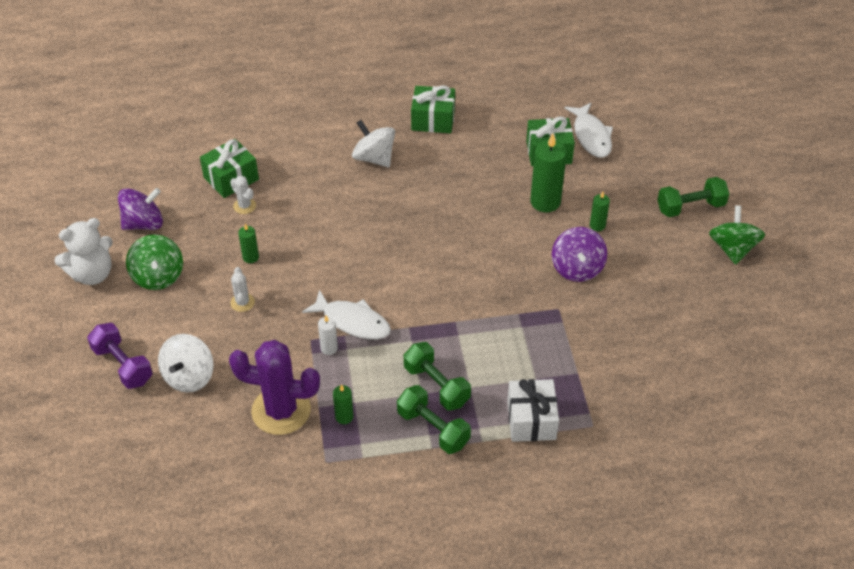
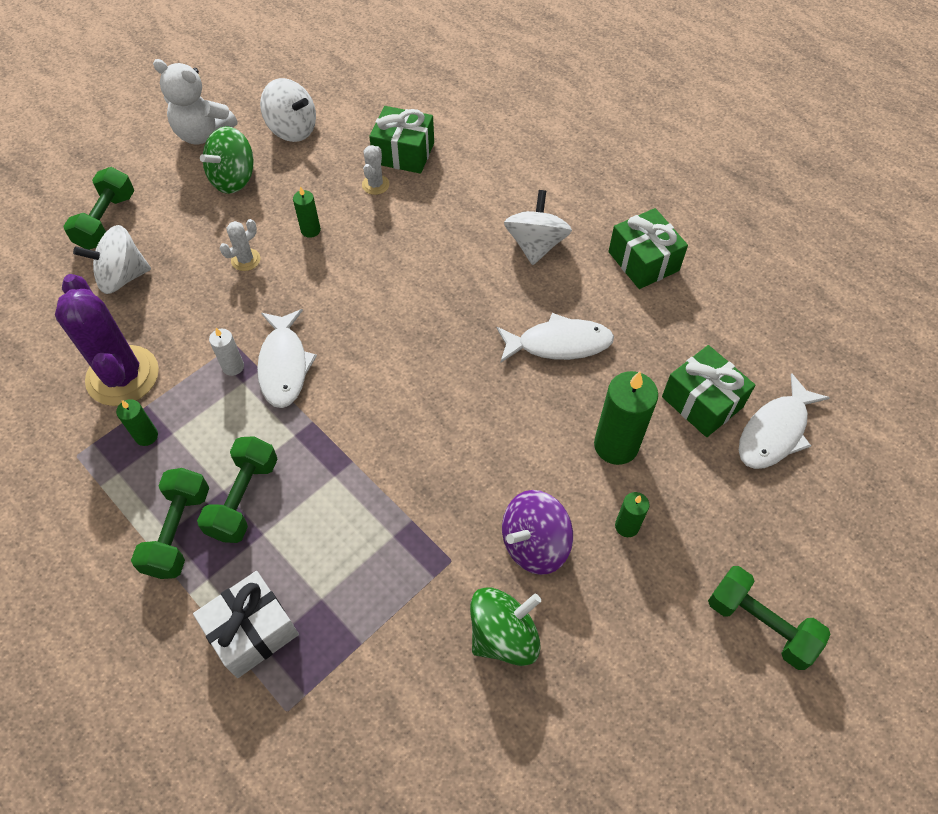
camera: 55 degrees right, 10 degrees up
purple dumbbell [87,323,153,389] -> green dumbbell [63,167,134,250]
purple spinning top [118,188,163,230] -> white spinning top [260,78,316,142]
green spinning top [709,205,765,265] -> green spinning top moved to [470,587,541,666]
none -> white fish [497,313,614,363]

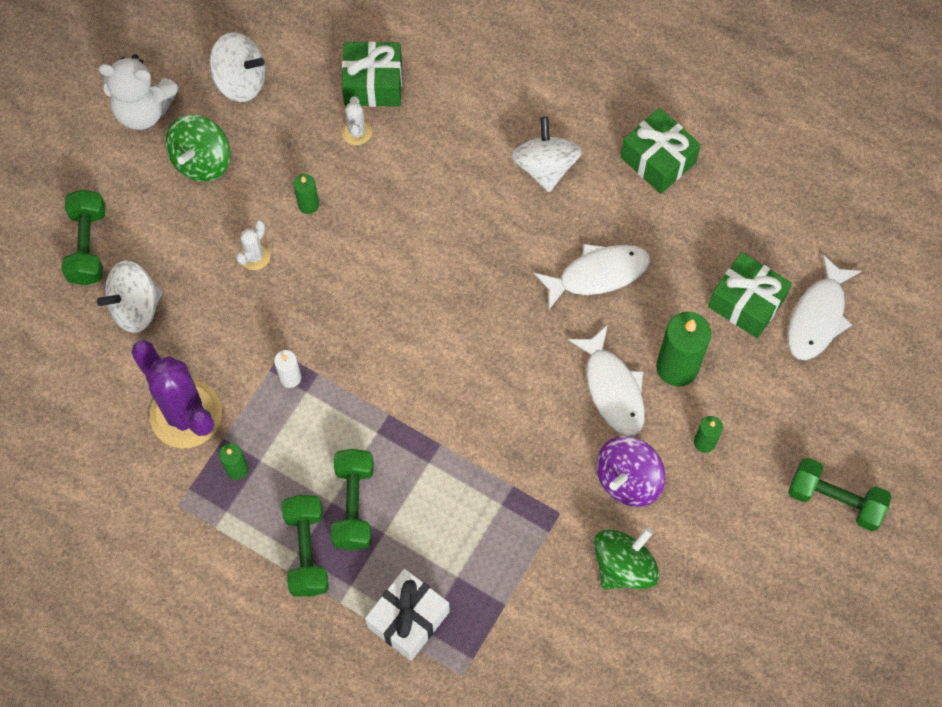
camera: 15 degrees left, 10 degrees up
white fish [257,309,317,408] -> white fish moved to [569,325,645,436]

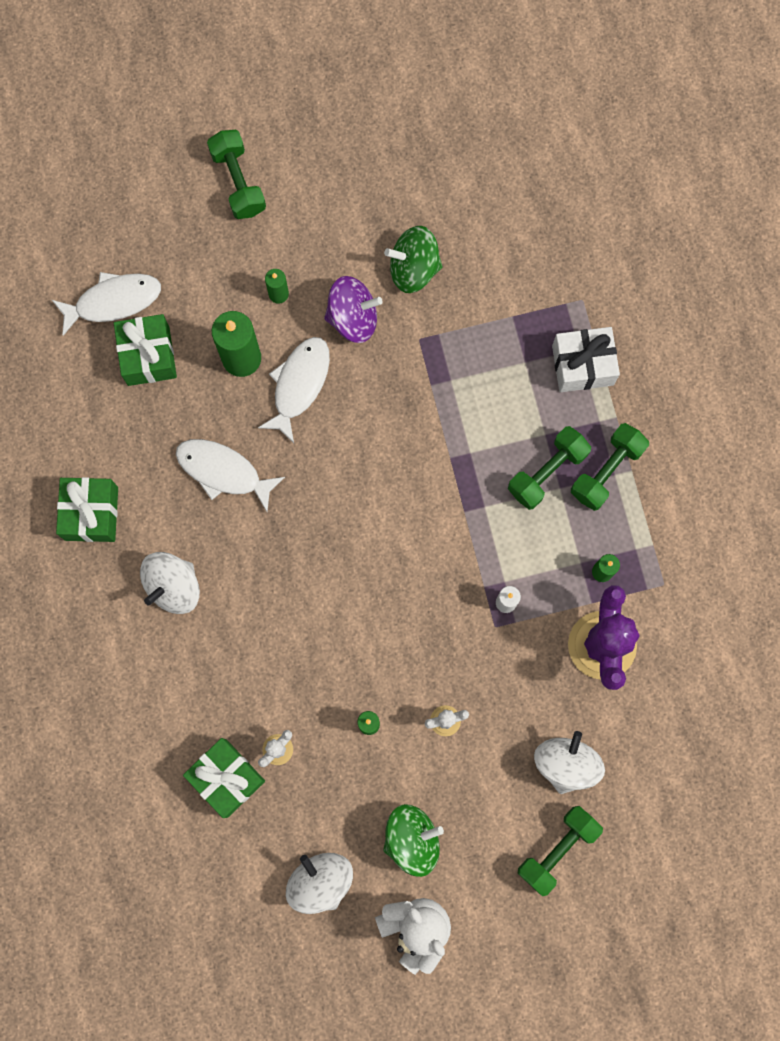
camera: 135 degrees left, 10 degrees up
white spinning top [97,260,163,333] -> white spinning top turned 90 degrees counterclockwise [534,731,605,794]

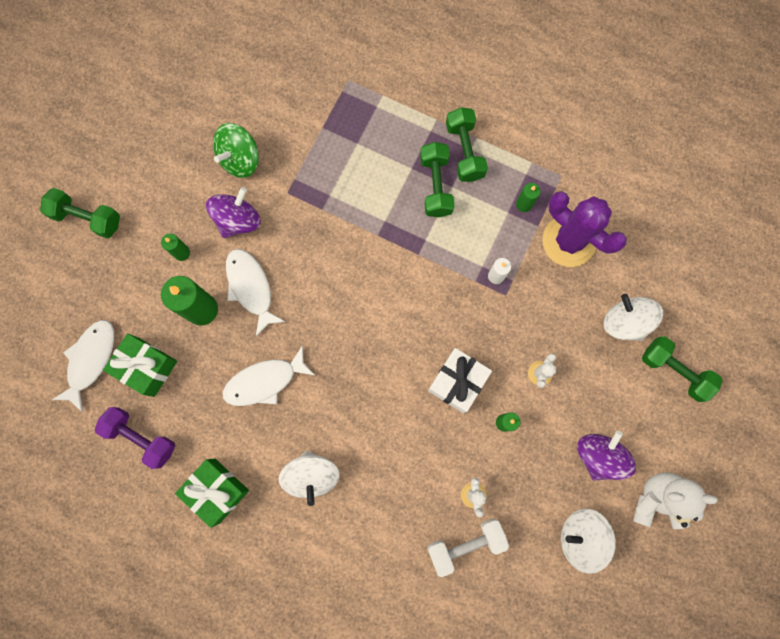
camera: 50 degrees left, 0 degrees up
green gift [183,738,265,818] -> white dumbbell [427,518,509,577]
green spinning top [383,804,444,877] -> purple spinning top [577,430,636,481]
green dumbbell [518,806,603,896] -> green dumbbell turned 45 degrees counterclockwise [642,336,722,402]
white gift [552,327,620,392] -> white gift moved to [428,348,492,413]
none -> purple dumbbell [95,407,175,469]

